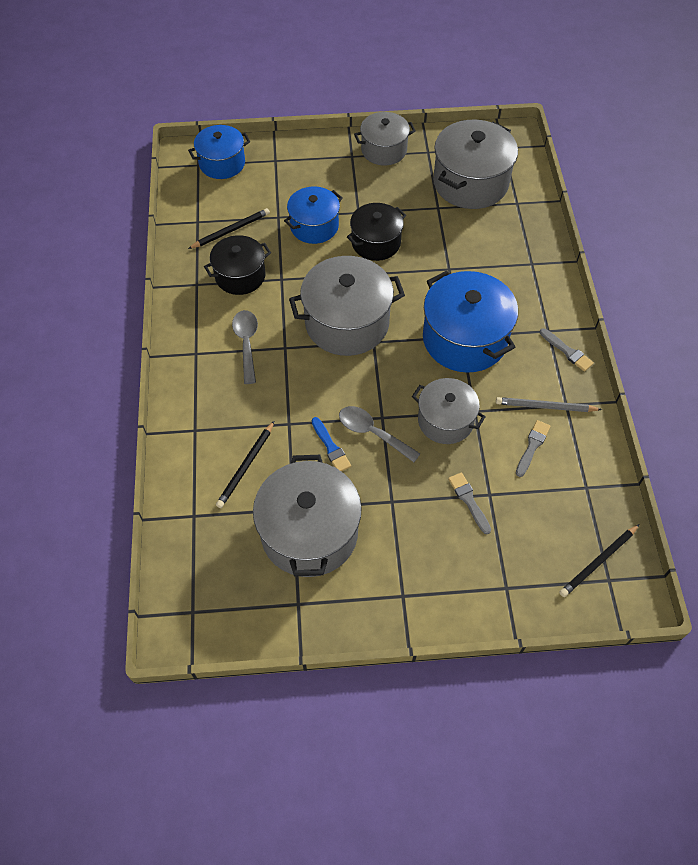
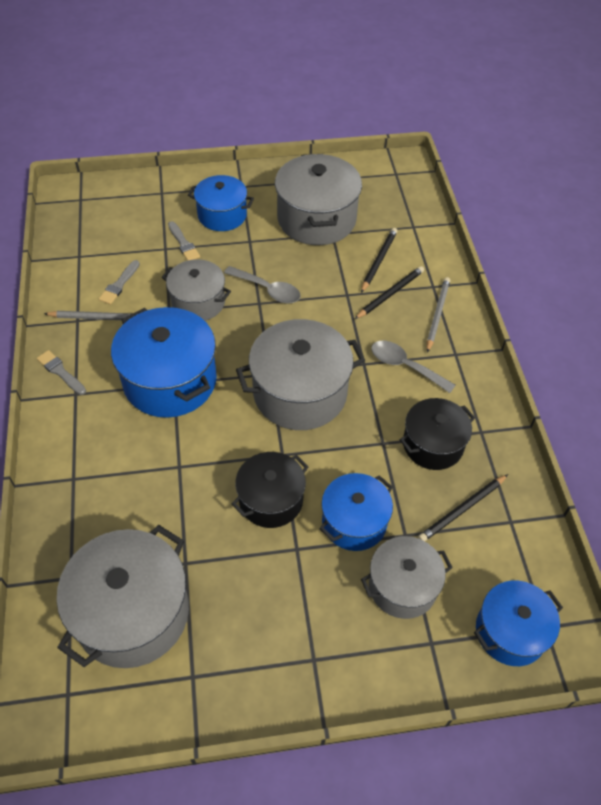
camera: 175 degrees right, 5 degrees down
grey spoon [232,310,258,384] -> grey spoon turned 135 degrees clockwise [371,341,456,393]
blue brush [312,417,351,472] -> none
grey pot [354,112,416,165] -> grey pot moved to [361,536,453,619]
black pencil [559,524,640,597] -> black pencil moved to [355,266,424,319]
none -> blue pot [188,175,254,231]
none -> grey pencil [427,277,450,353]

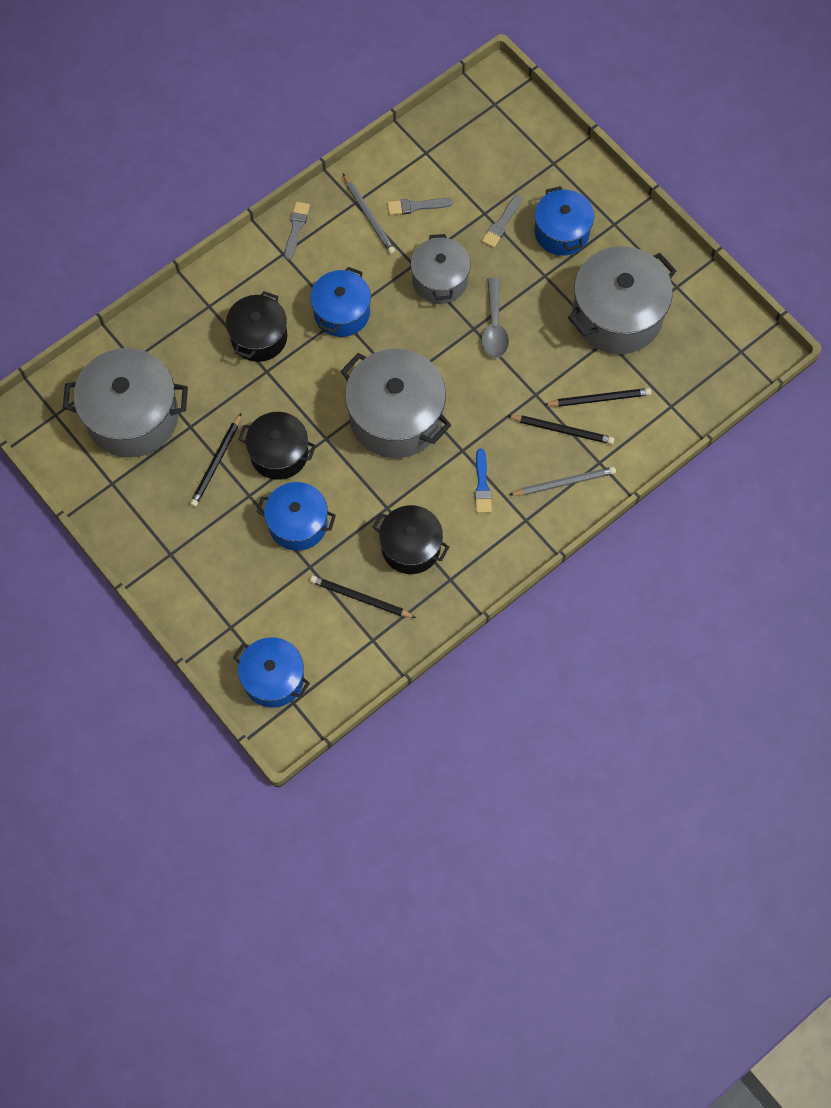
camera: 60 degrees right, 15 degrees up
blue pot [111,307,217,418] -> blue pot [310,267,371,337], size x0.62
grey pot [361,536,453,619] -> none
grey spoon [371,341,456,393] -> blue brush [475,449,492,513]
none -> black pencil [190,413,242,507]
none -> black pot [226,291,287,362]

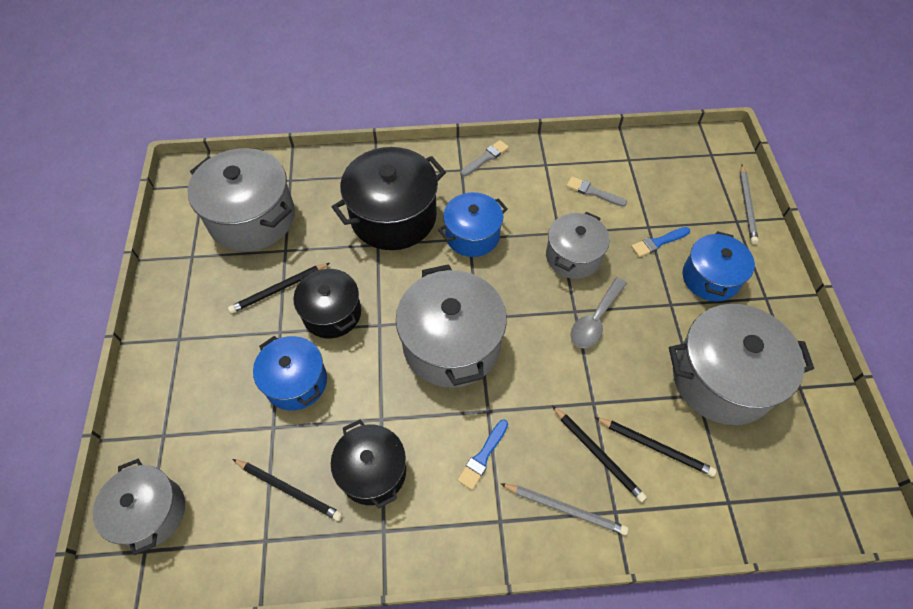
camera: 35 degrees right, 10 degrees down
black pot [226,291,287,362] -> black pot [332,147,446,250], size x1.61
blue pot [233,637,310,708] -> grey pot [93,459,185,555]
black pencil [310,575,416,618] -> black pencil turned 150 degrees clockwise [232,459,342,521]
grey pencil [343,174,395,254] -> grey pencil moved to [740,165,758,244]
grey brush [482,195,522,248] -> blue brush [631,227,690,257]

